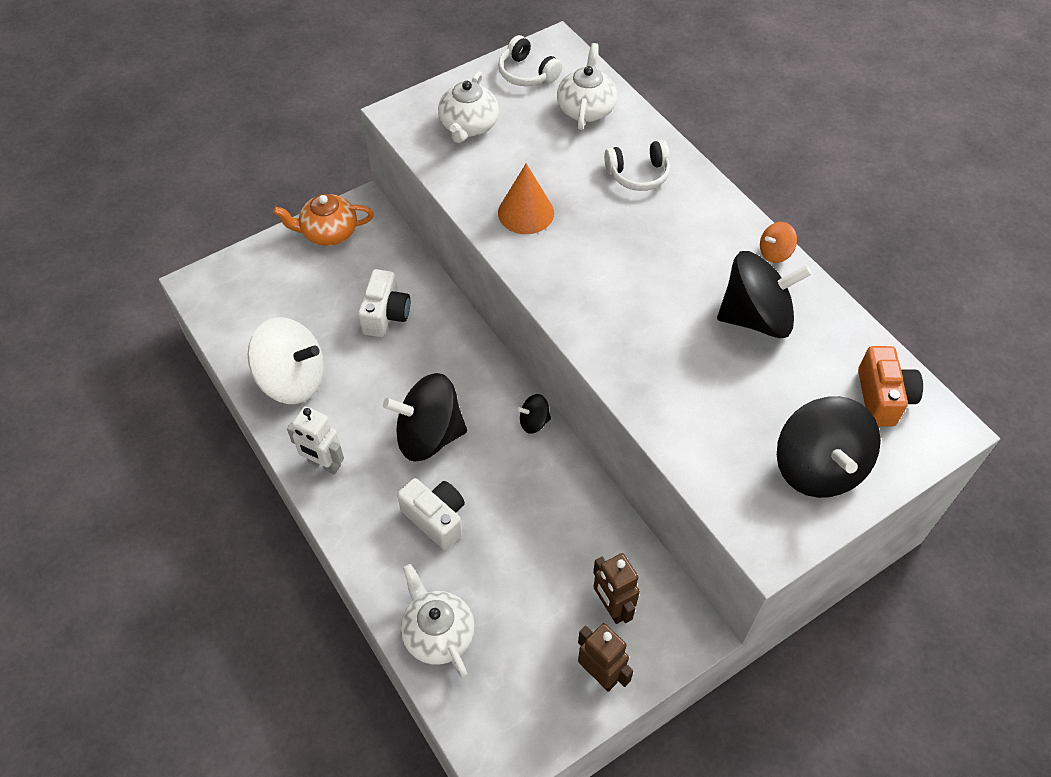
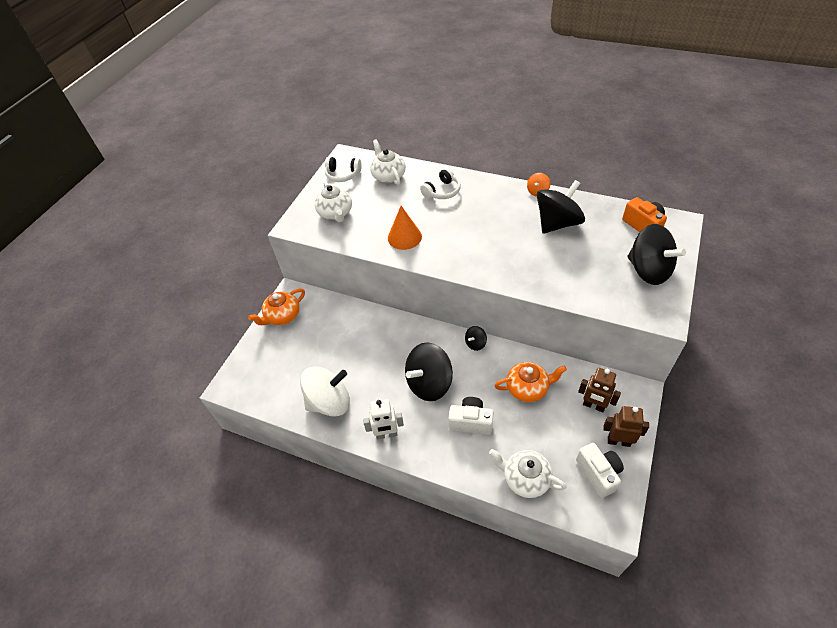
camera: 30 degrees left, 5 degrees down
white camera [358,269,410,337] -> white camera moved to [576,443,624,498]
none -> orange teapot [494,362,567,402]

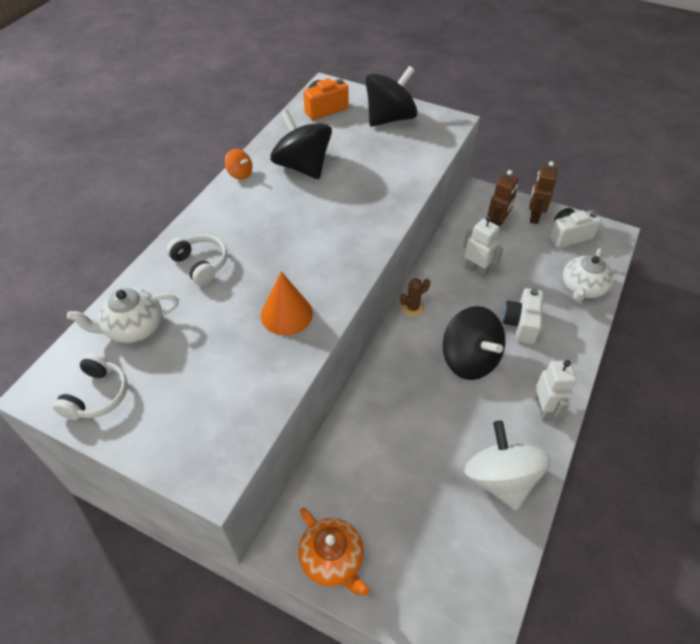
camera: 90 degrees left, 0 degrees up
white teapot [314,181,352,222] -> none
black spinning top [465,326,487,351] -> brown cactus [400,278,430,317]
orange teapot [494,362,567,402] -> white robot [463,216,503,278]

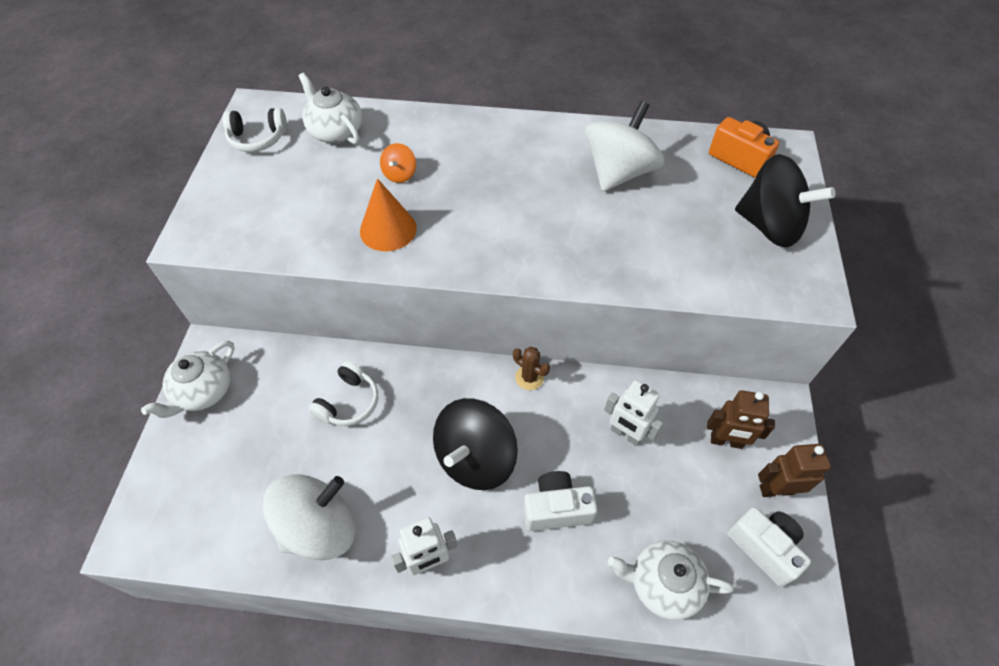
camera: 70 degrees right, 5 degrees up
white headphones [166,235,227,286] -> white headphones moved to [308,361,378,426]
orange spinning top [225,149,252,180] -> orange spinning top moved to [380,143,416,183]
black spinning top [270,109,332,179] -> white spinning top [585,101,664,191]
orange teapot [298,508,369,596] -> white teapot [141,340,234,418]
white robot [463,216,503,278] -> white robot turned 105 degrees clockwise [604,380,663,446]

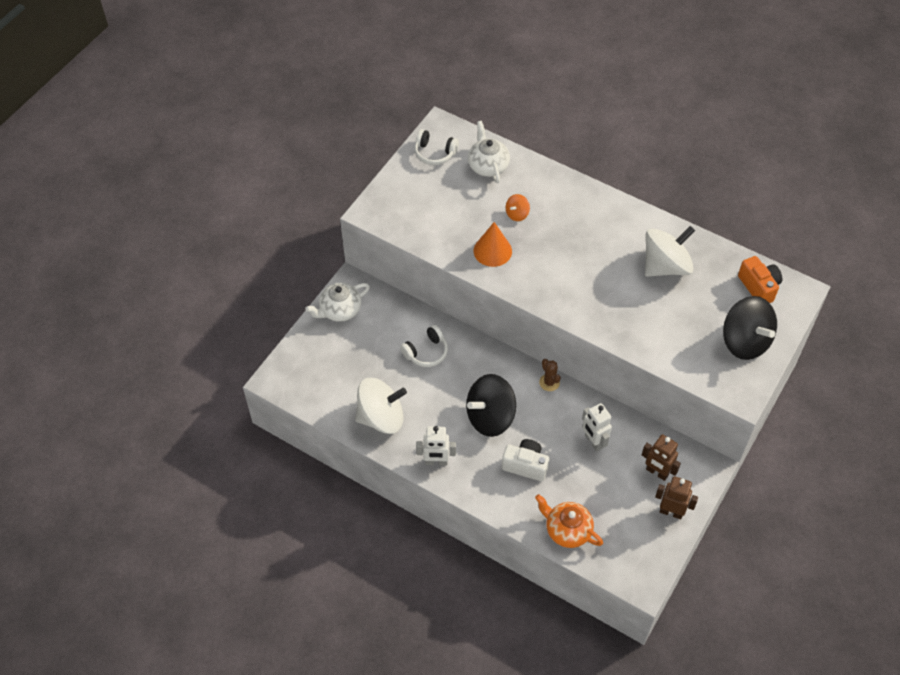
camera: 25 degrees right, 0 degrees up
white teapot [608,540,734,620] -> orange teapot [535,494,603,548]
white camera [727,507,811,587] -> none

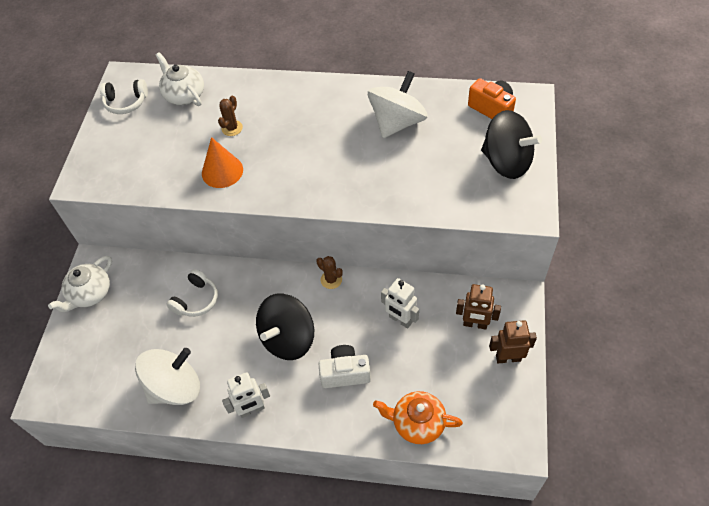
camera: 20 degrees left, 0 degrees up
orange spinning top [506,194,530,221] -> brown cactus [218,96,243,136]

